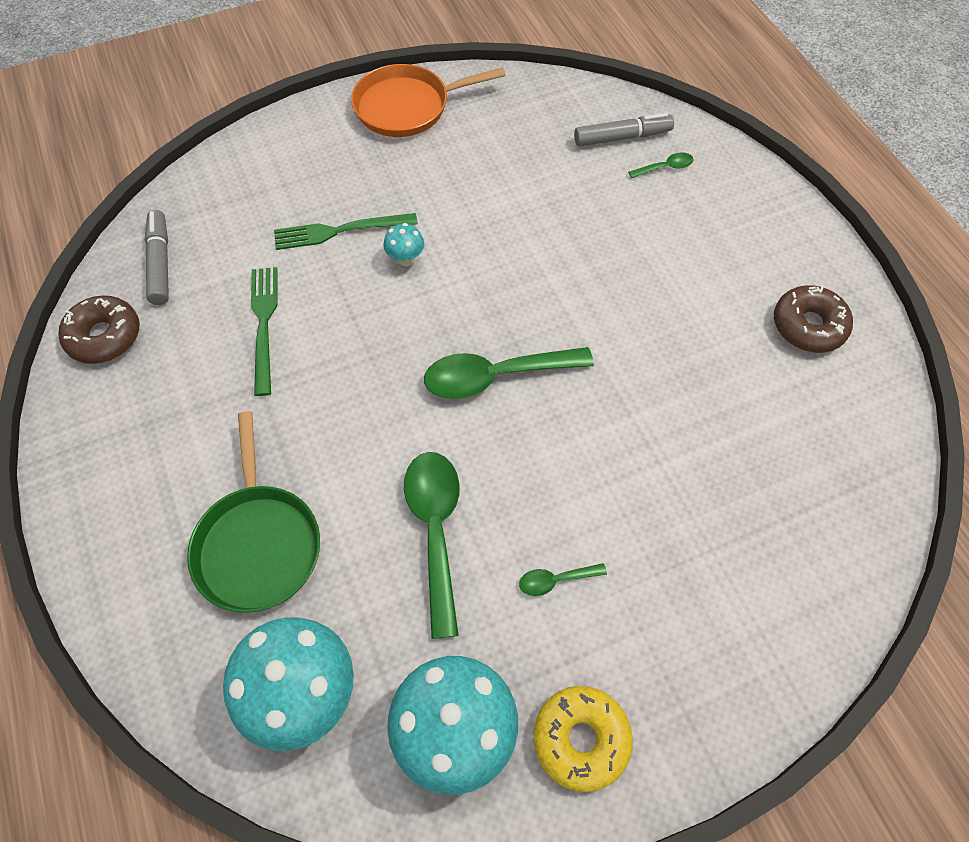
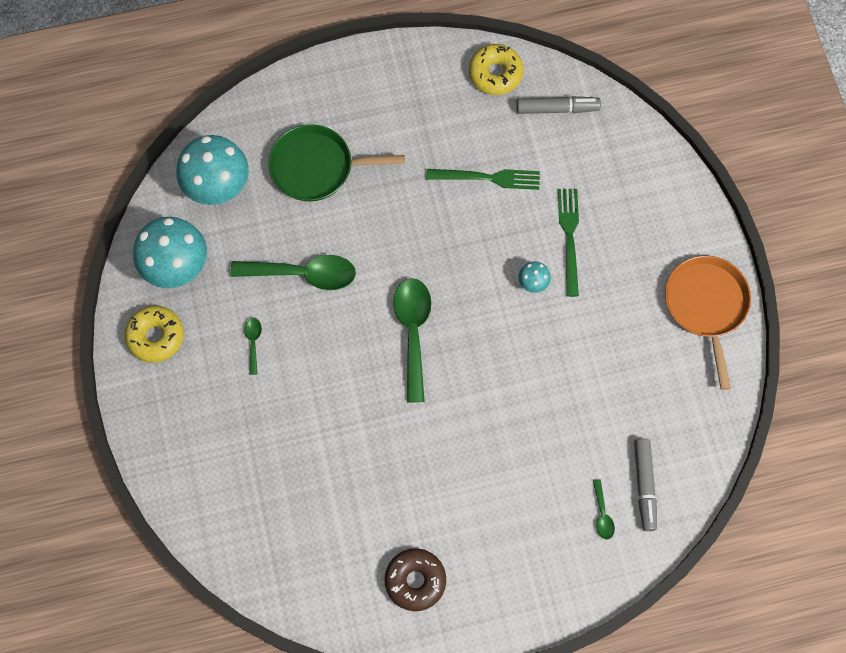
camera: 100 degrees right, 10 degrees up
brown donut [58,295,140,364] -> yellow donut [469,44,523,95]

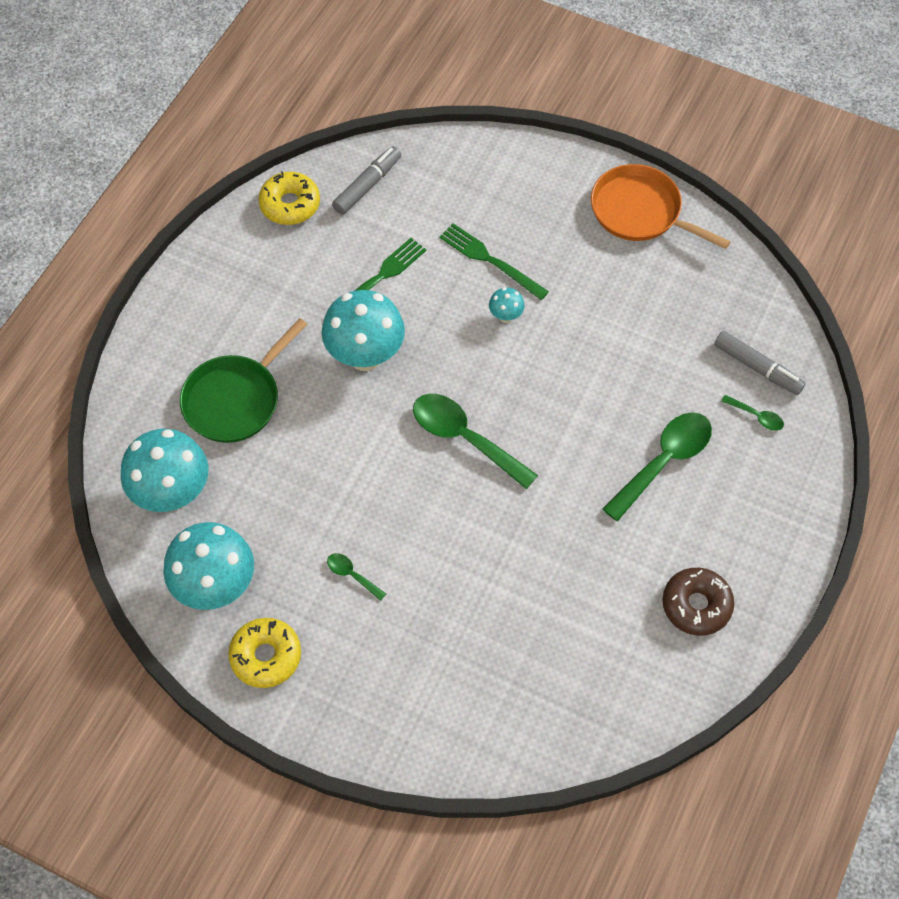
camera: 50 degrees left, 10 degrees down
green spoon [230,255,356,290] -> green spoon moved to [603,412,712,522]
none -> turquoise mushroom [322,290,405,371]

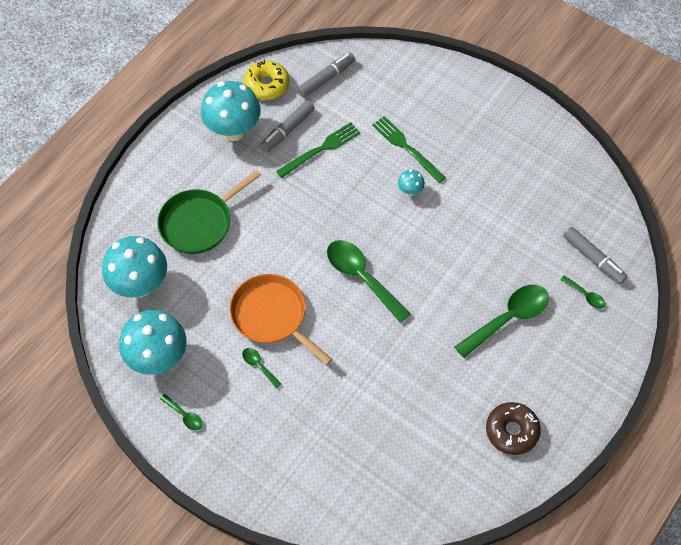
camera: 10 degrees right, 0 degrees up
yellow donut [228,618,301,688] -> green spoon [160,394,203,430]
turquoise mushroom [322,290,405,371] -> turquoise mushroom moved to [201,81,261,141]
orange pan [591,164,731,249] -> orange pan moved to [230,274,333,365]
none -> grey marker [260,100,315,153]

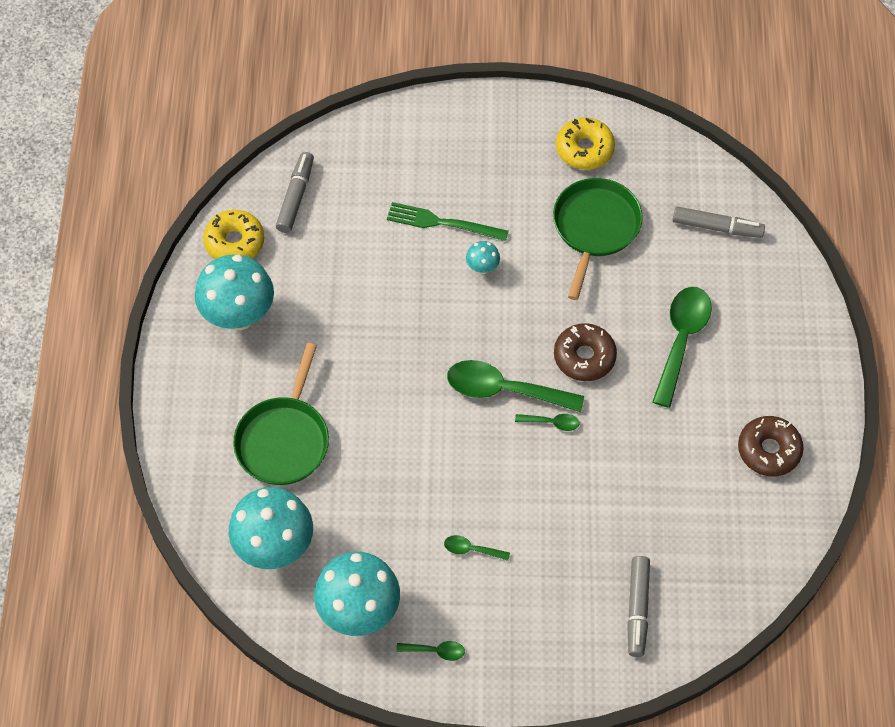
camera: 35 degrees left, 0 degrees up
orange pan [230,274,333,365] -> none
grey marker [260,100,315,153] -> grey marker moved to [627,556,650,657]
green fork [276,122,361,178] -> none
green spoon [561,275,605,309] -> green spoon moved to [515,414,580,431]
none -> green pan [553,178,643,300]
none -> brown donut [554,323,617,381]
none -> yellow donut [556,117,615,170]

